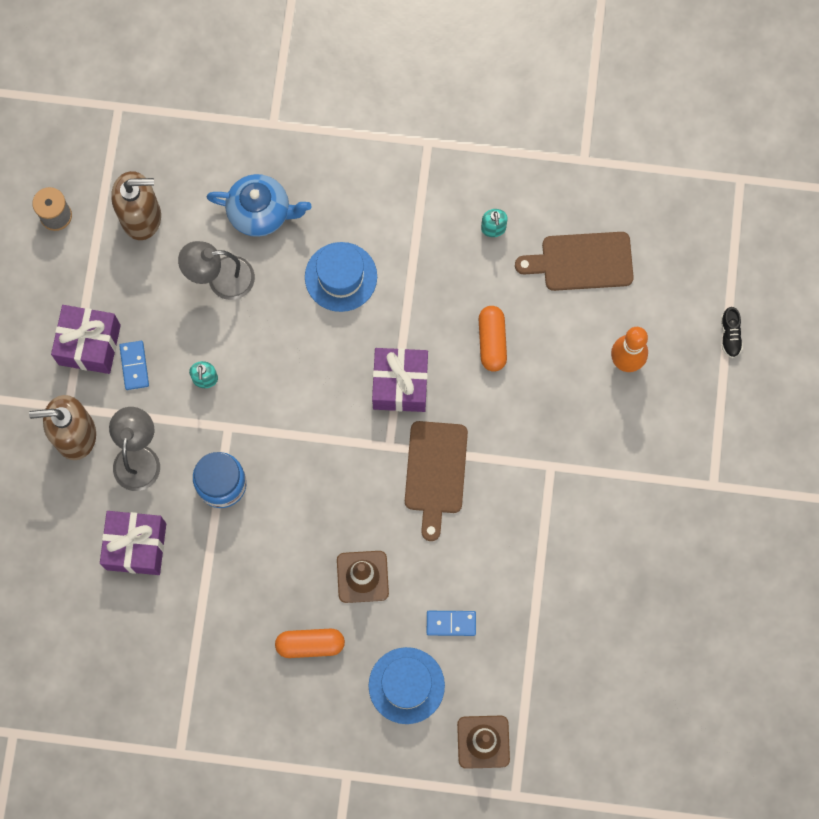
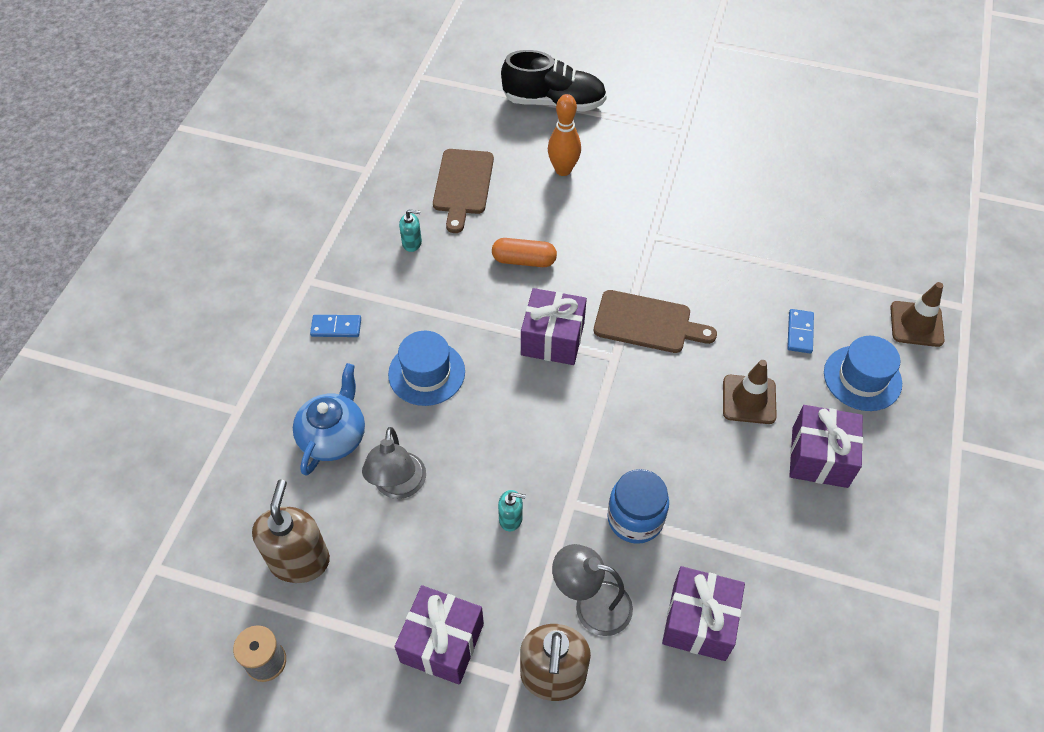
camera: 80 degrees left, 20 degrees down
blue domino [119,341,149,390] -> blue domino moved to [310,315,361,337]
orange capsule [275,629,345,658] -> purple gift [789,405,863,488]
black shoe [721,307,743,358] -> black shoe [501,50,607,112], size x2.44

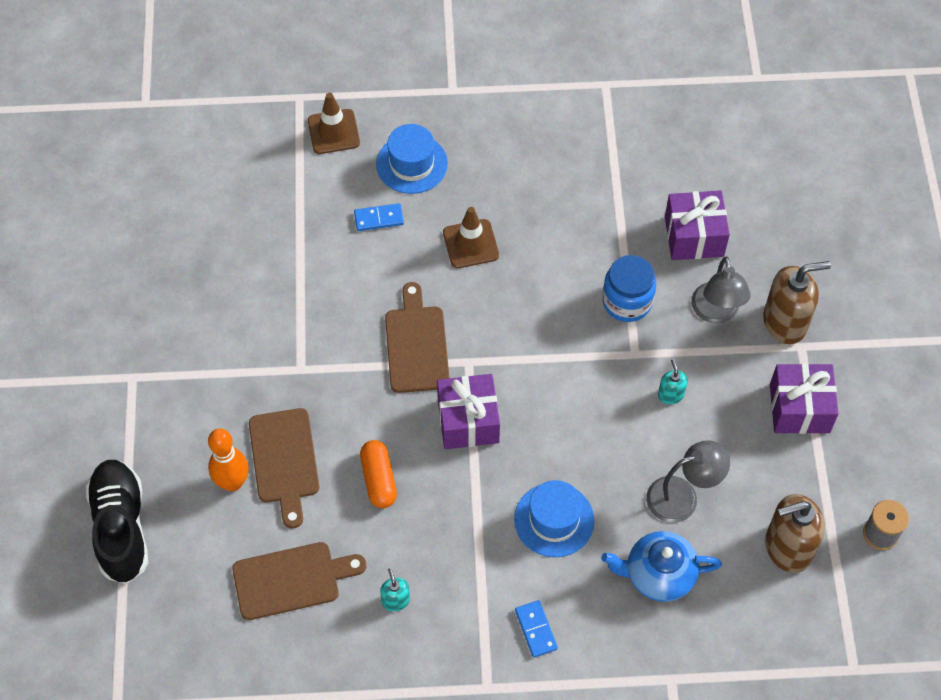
camera: 110 degrees left, 5 degrees up
purple gift [789,405,863,488] -> none
none -> brown cutting board [249,408,319,528]

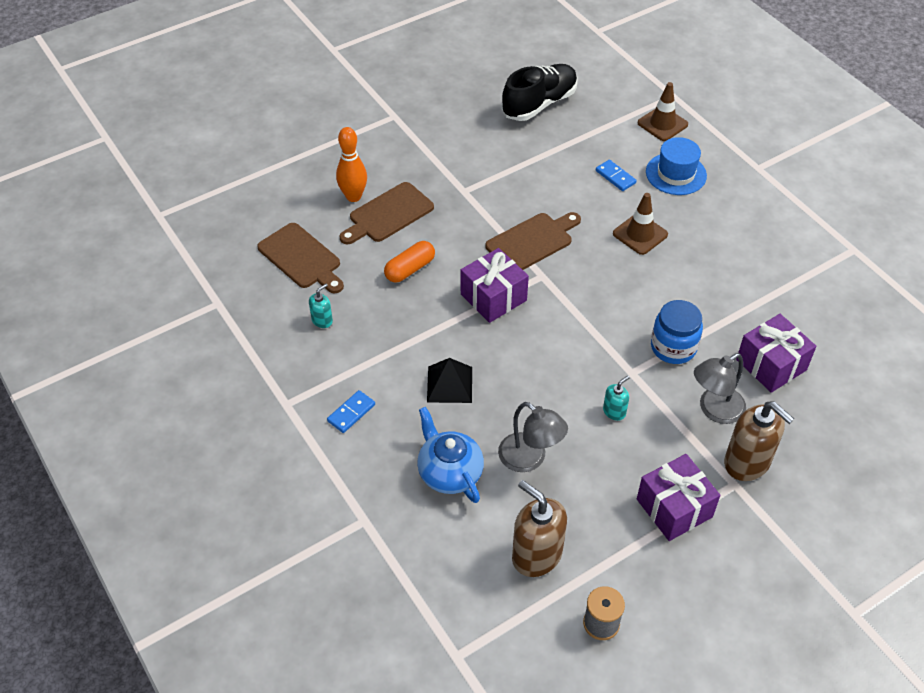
camera: 60 degrees right, 10 degrees down
black shoe [86,460,148,584] -> black shoe moved to [502,64,577,121]
blue hat [514,480,595,557] -> black pyramid [427,358,472,403]

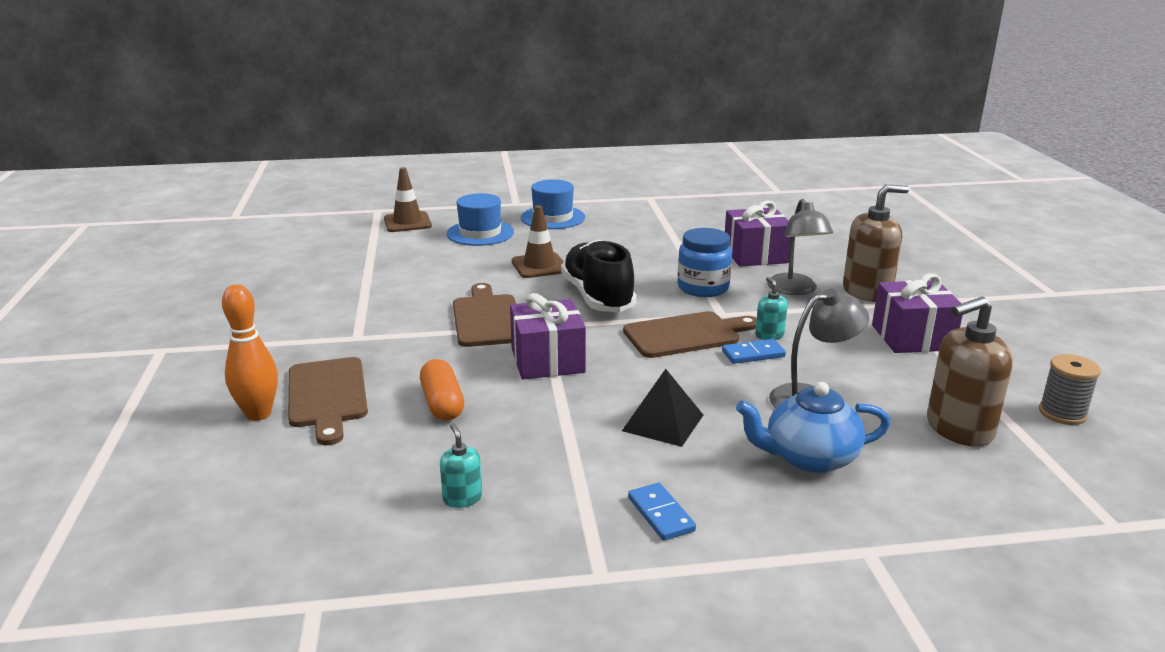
camera: 65 degrees left, 25 degrees down
brown cutting board [257,223,344,293] -> brown cutting board moved to [623,311,757,358]
black shoe [502,64,577,121] -> black shoe moved to [561,239,636,312]
blue domino [596,160,637,191] -> blue domino moved to [722,339,786,364]
none -> blue hat [521,180,585,229]

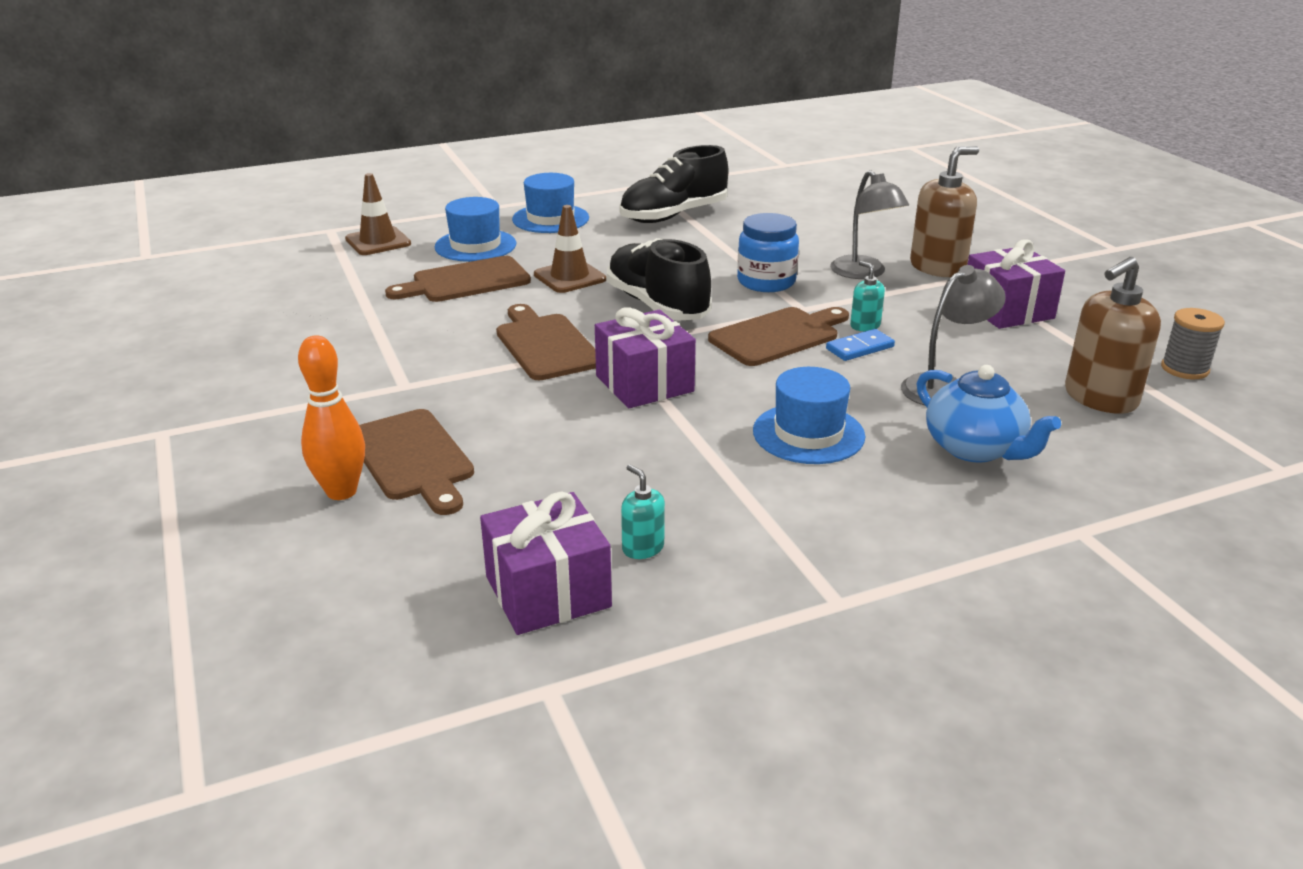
camera: 15 degrees left, 5 degrees up
orange capsule [420,359,464,421] -> none
black pyramid [622,369,703,447] -> blue hat [753,367,865,464]
blue domino [628,483,696,541] -> none
purple gift [725,201,791,267] -> purple gift moved to [480,492,612,635]
blue teapot [736,382,891,473] -> blue teapot turned 105 degrees counterclockwise [916,365,1061,463]
none -> brown cutting board [385,256,531,302]
none -> black shoe [619,145,728,223]

